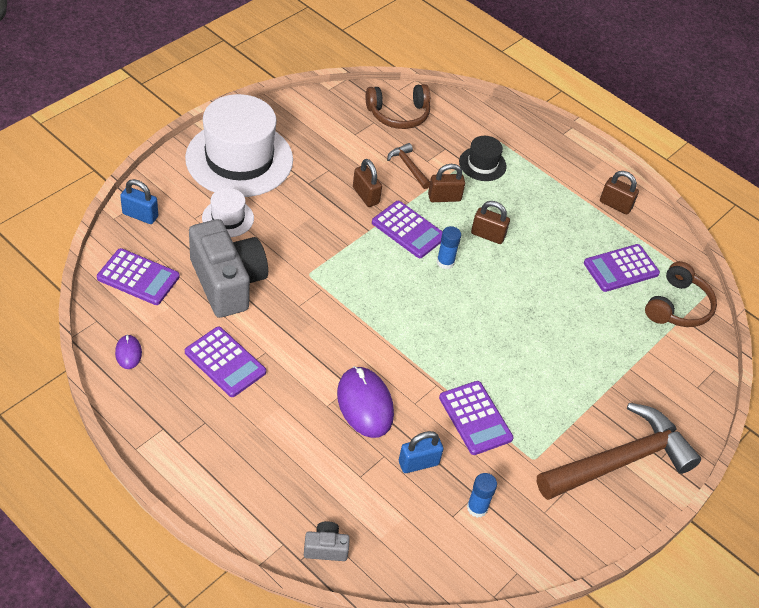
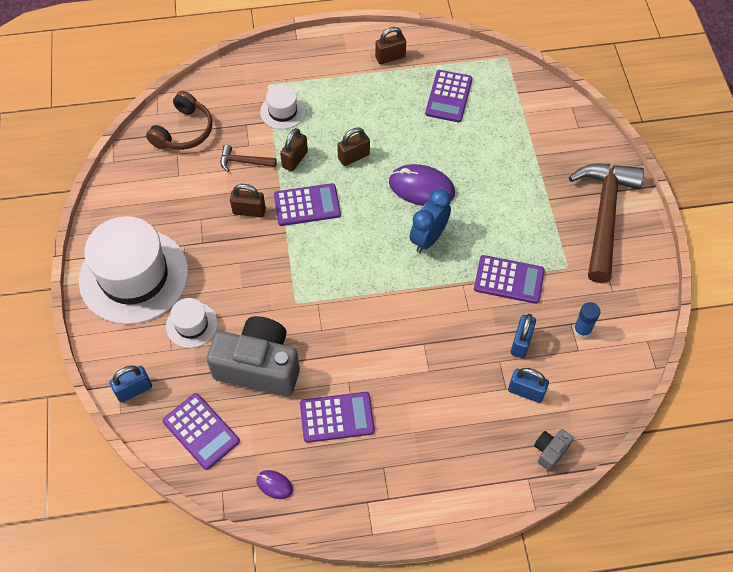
camera: 45 degrees left, 10 degrees up
purple calculator [97,248,180,305] -> purple calculator turned 75 degrees clockwise [163,393,240,470]
purple mouse [337,366,394,438] -> purple mouse moved to [389,164,455,206]
blue glue stick [437,226,461,269] -> none
black hat [459,136,507,181] -> white hat [260,85,306,129]
brown headphones [645,261,717,327] -> none
none -> blue clock [410,189,451,253]
none -> blue padlock [508,368,549,403]

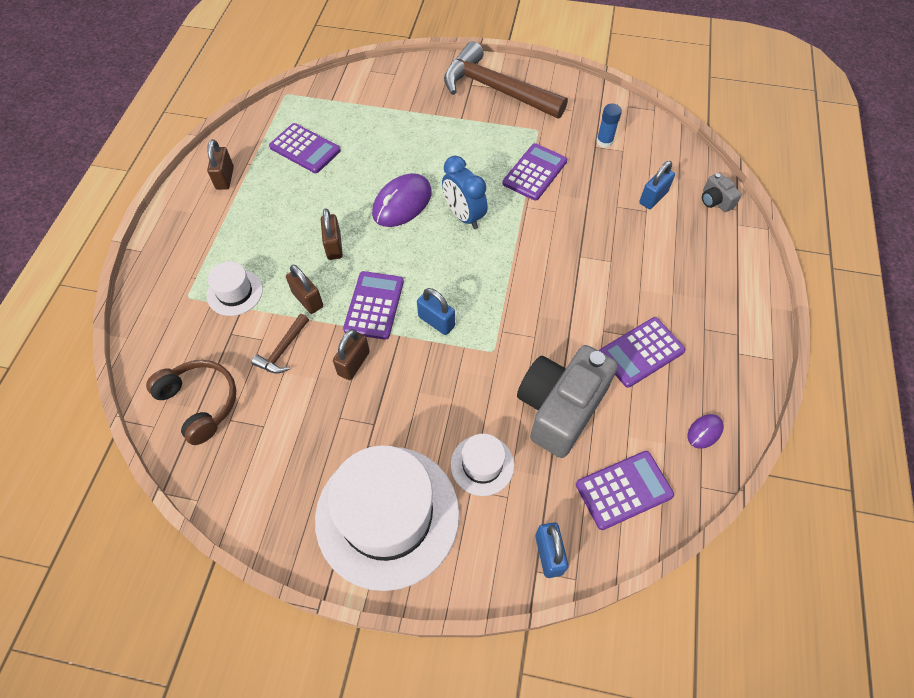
camera: 70 degrees left, 0 degrees up
purple calculator [300,392,375,443] -> purple calculator turned 135 degrees counterclockwise [599,317,686,388]
blue padlock [510,314,536,358] -> blue padlock moved to [417,288,455,335]

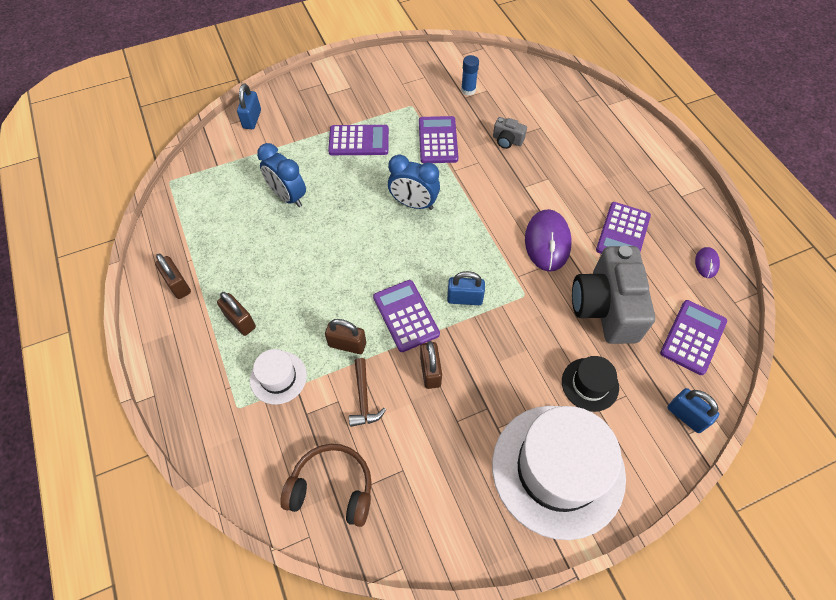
camera: 35 degrees left, 0 degrees up
purple calculator [269,123,341,173] -> purple calculator moved to [328,125,389,155]
brown padlock [321,208,343,260] -> brown padlock moved to [217,292,256,336]
purple mouse [372,173,432,227] -> purple mouse moved to [525,209,572,272]
brown hammer [444,41,568,119] -> none
white hat [451,434,514,496] -> black hat [562,356,619,412]
blue padlock [639,161,675,209] -> blue padlock moved to [237,84,261,129]
grey camera [702,173,742,212] -> grey camera moved to [493,117,527,149]
none -> blue clock [257,143,306,207]

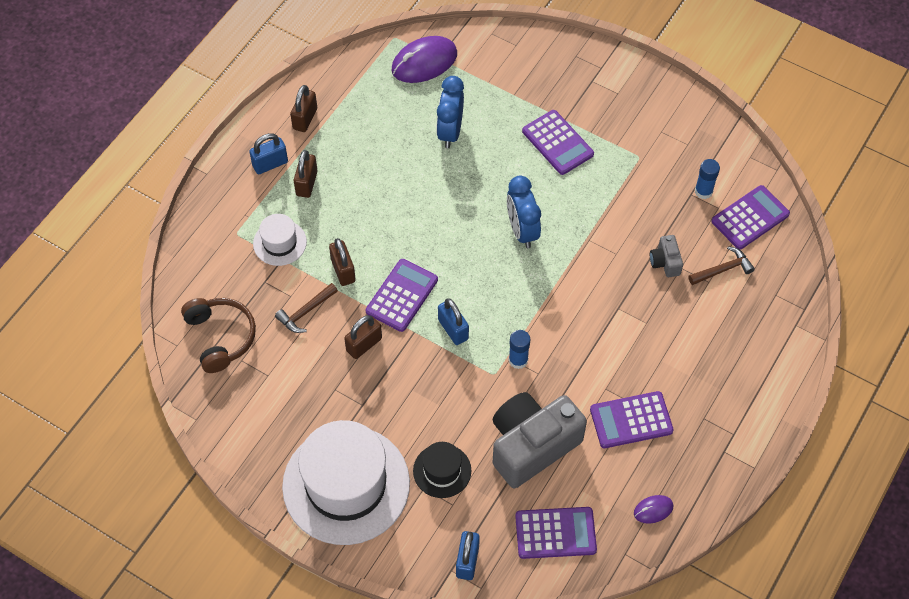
camera: 55 degrees right, 0 degrees up
blue padlock [237,84,261,129] -> blue padlock moved to [249,133,288,174]
purple calculator [419,116,459,163] -> purple calculator moved to [711,185,790,250]
purple mouse [525,209,572,272] -> purple mouse moved to [392,36,457,83]
none -> blue glue stick [509,330,531,369]
none -> brown hammer [688,246,755,285]

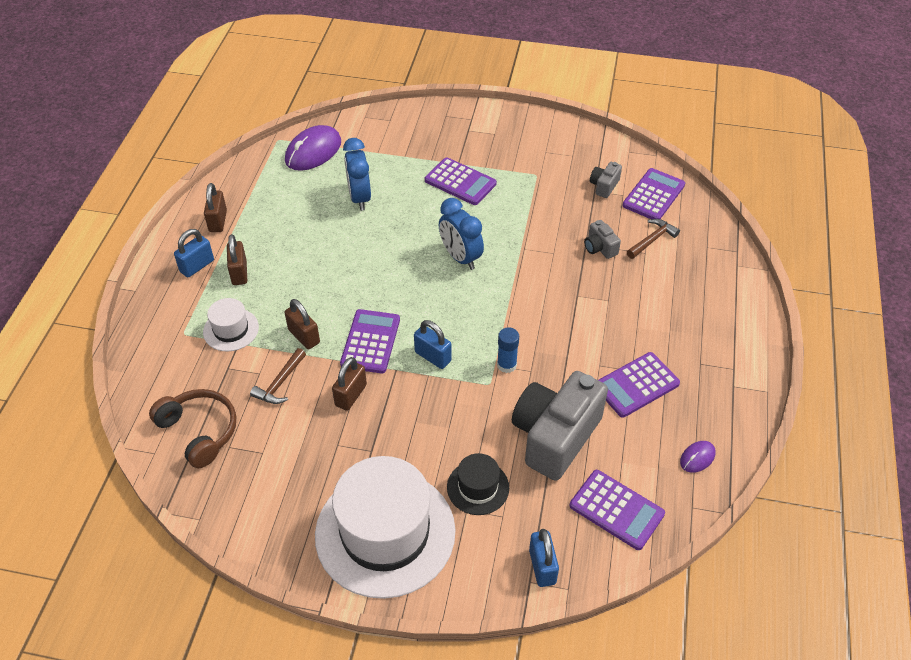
camera: 20 degrees left, 10 degrees down
purple calculator [515,507,597,559] -> purple calculator turned 60 degrees clockwise [570,470,665,550]
blue glue stick [695,159,720,199] -> grey camera [590,162,622,198]

